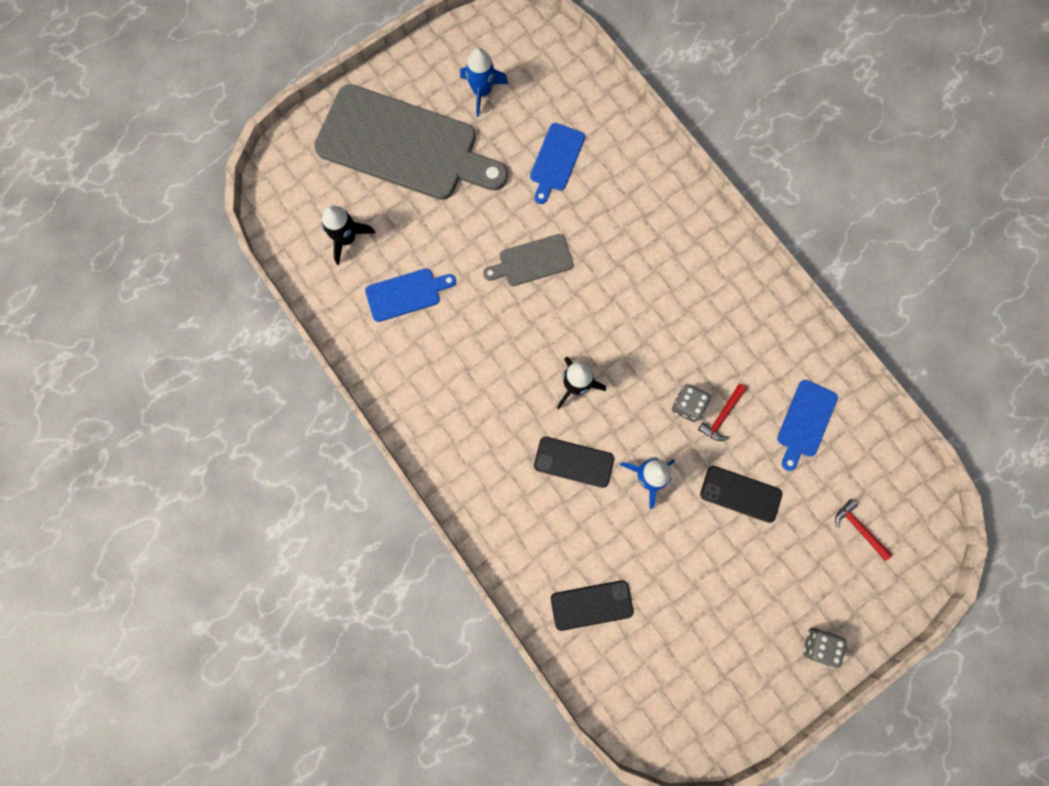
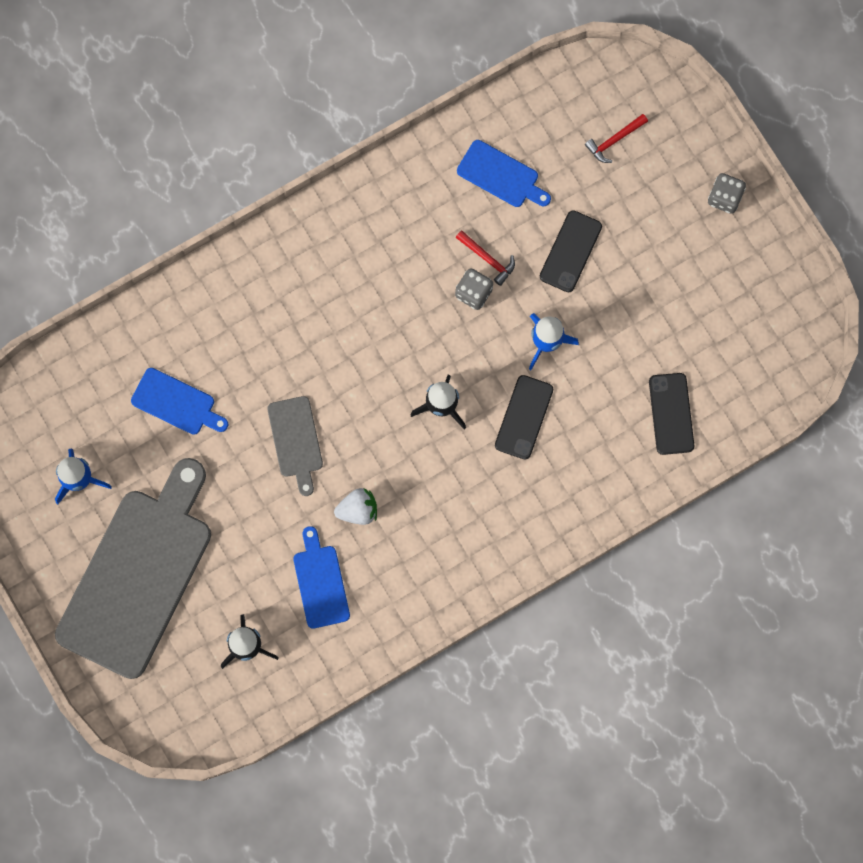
camera: 85 degrees left, 0 degrees up
none -> white strawberry [334,488,377,525]

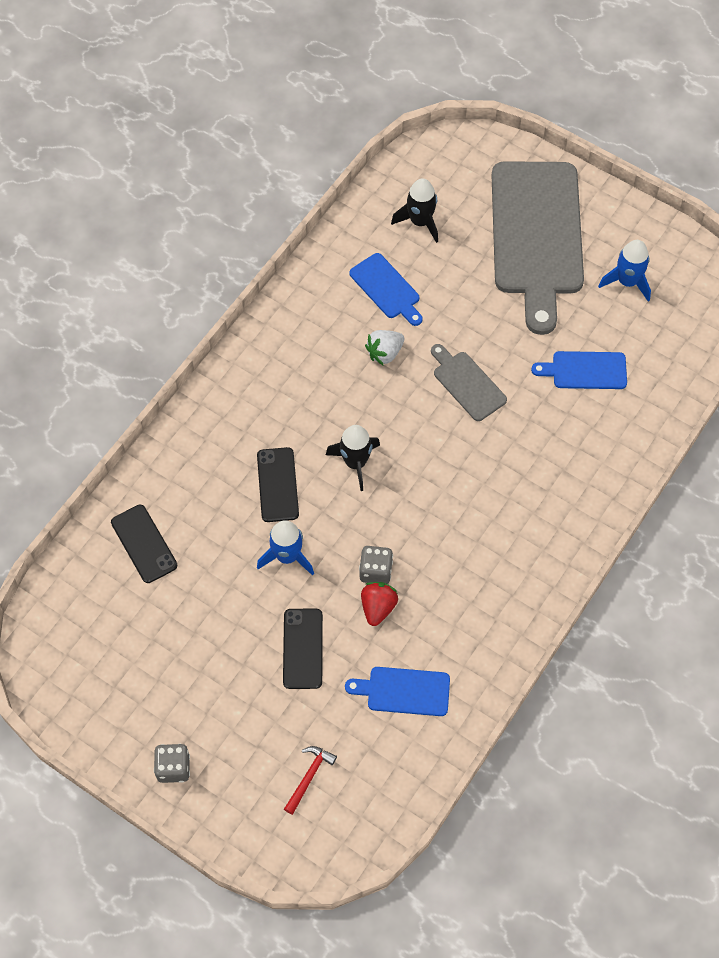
camera: 155 degrees right, 15 degrees down
red hammer [456,230,515,286] -> red strawberry [361,582,398,626]

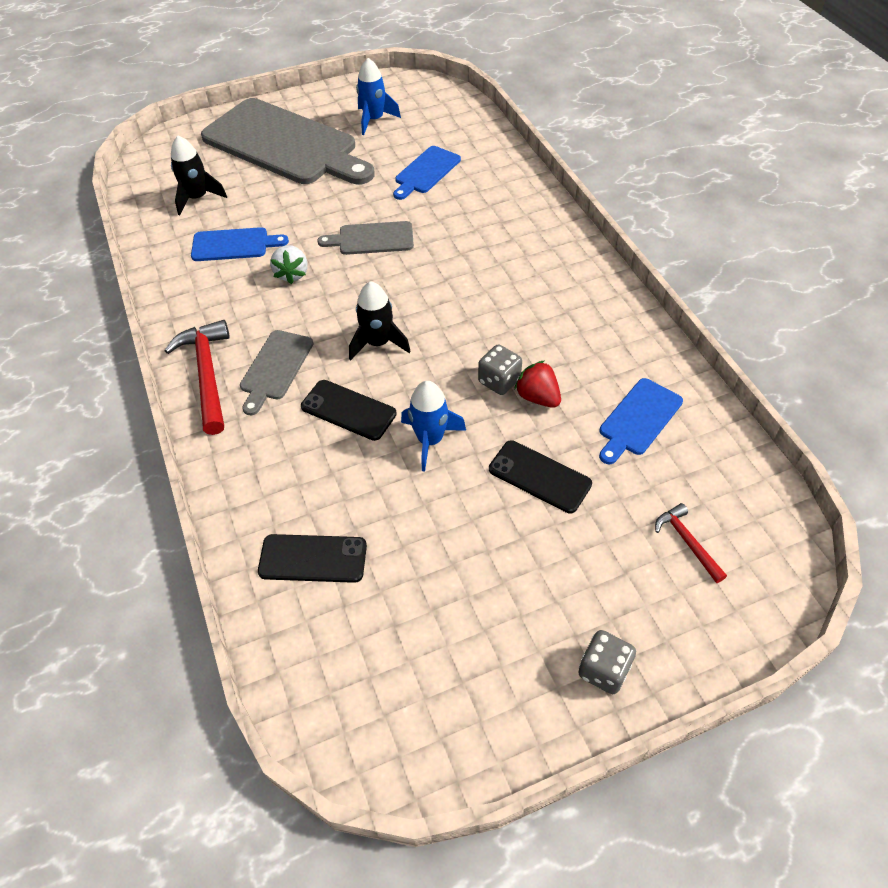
camera: 55 degrees left, 10 degrees down
none -> red hammer [165,320,230,435]
none -> grey cutting board [240,330,314,415]

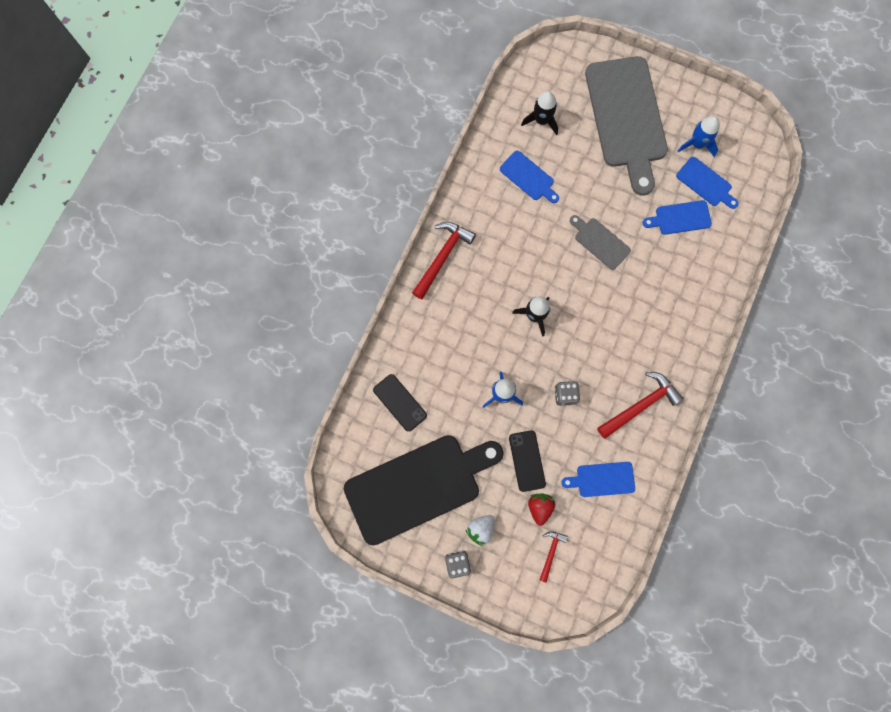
camera: 45 degrees right, 25 degrees up
grey cutting board [240,330,314,415] -> none
white strawberry [270,245,308,284] -> white strawberry moved to [465,515,495,546]
black phone [301,380,397,441] -> none
red strawberry [514,360,561,408] -> red strawberry moved to [528,493,555,526]
none -> black cutting board [344,435,504,546]
none -> red hammer [597,372,684,439]
none -> blue cutting board [676,157,739,209]

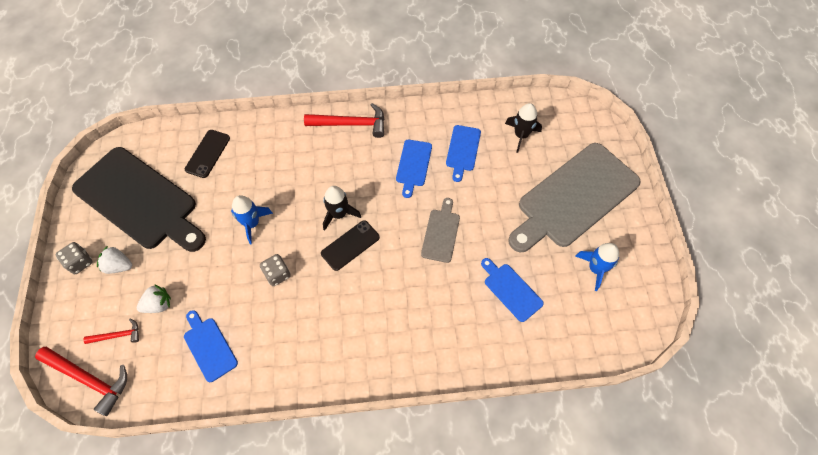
camera: 60 degrees right, 15 degrees down
black phone [509,430,546,492] -> black phone moved to [321,220,380,271]
red strawberry [528,493,555,526] -> white strawberry [137,284,171,313]
red hammer [597,372,684,439] -> red hammer moved to [35,347,127,416]
blue cutting board [676,157,739,209] -> blue cutting board moved to [396,140,432,198]

